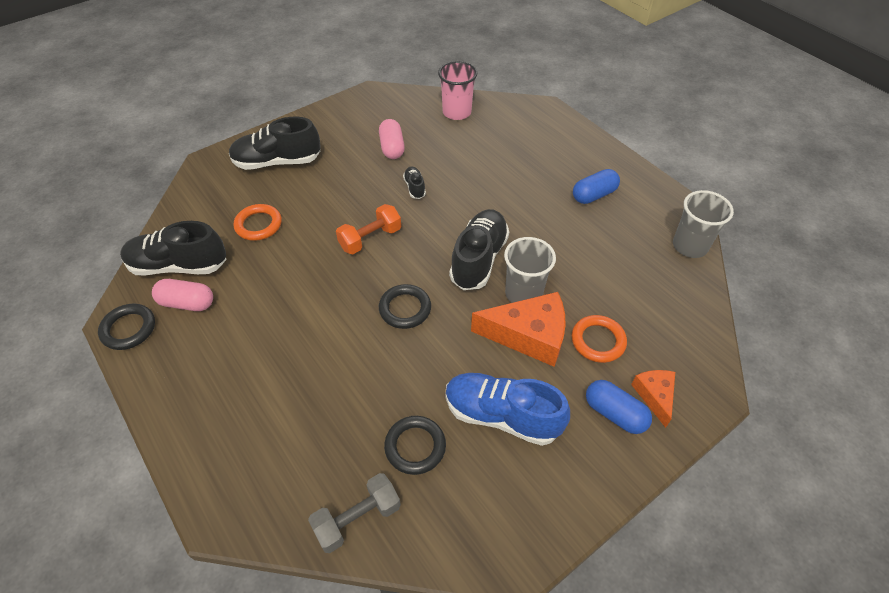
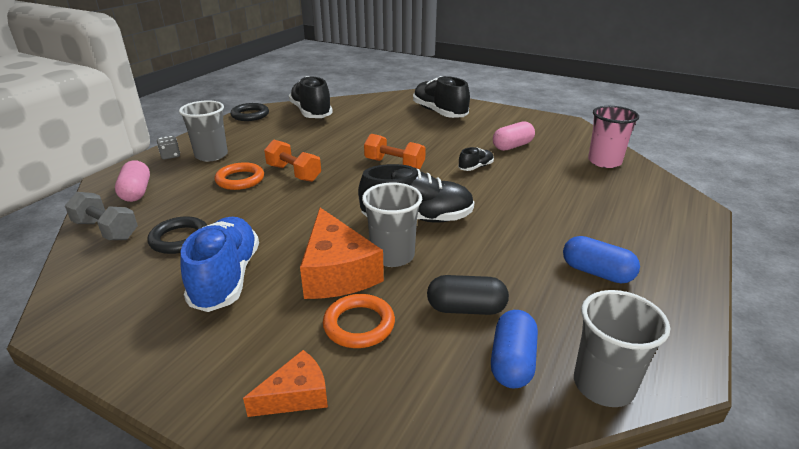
camera: 65 degrees right, 20 degrees down
pink capsule [152,279,213,311] -> pink capsule moved to [115,160,150,202]
orange ring [234,204,282,241] -> orange ring moved to [215,162,264,190]
black ring [379,284,431,329] -> none
blue capsule [586,380,652,434] -> blue capsule moved to [491,310,538,388]
none -> grey dice [157,136,180,159]
none -> grey cup [179,100,228,162]
none -> orange dumbbell [264,139,321,182]
none -> black capsule [427,275,509,315]

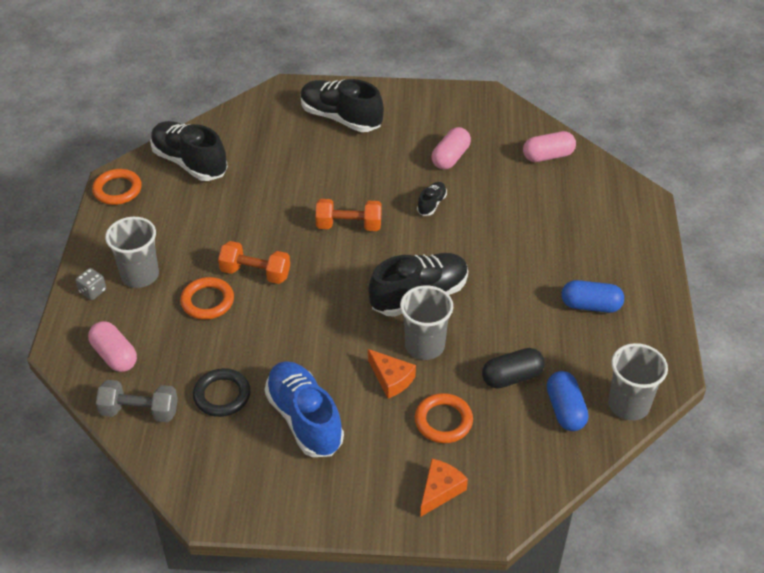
camera: 25 degrees left, 15 degrees up
black ring [231,103,269,121] -> orange ring [92,169,142,205]
orange cheese [300,208,384,299] -> orange cheese [368,349,416,399], size x0.56
pink cup [588,106,639,168] -> pink capsule [523,131,576,162]

